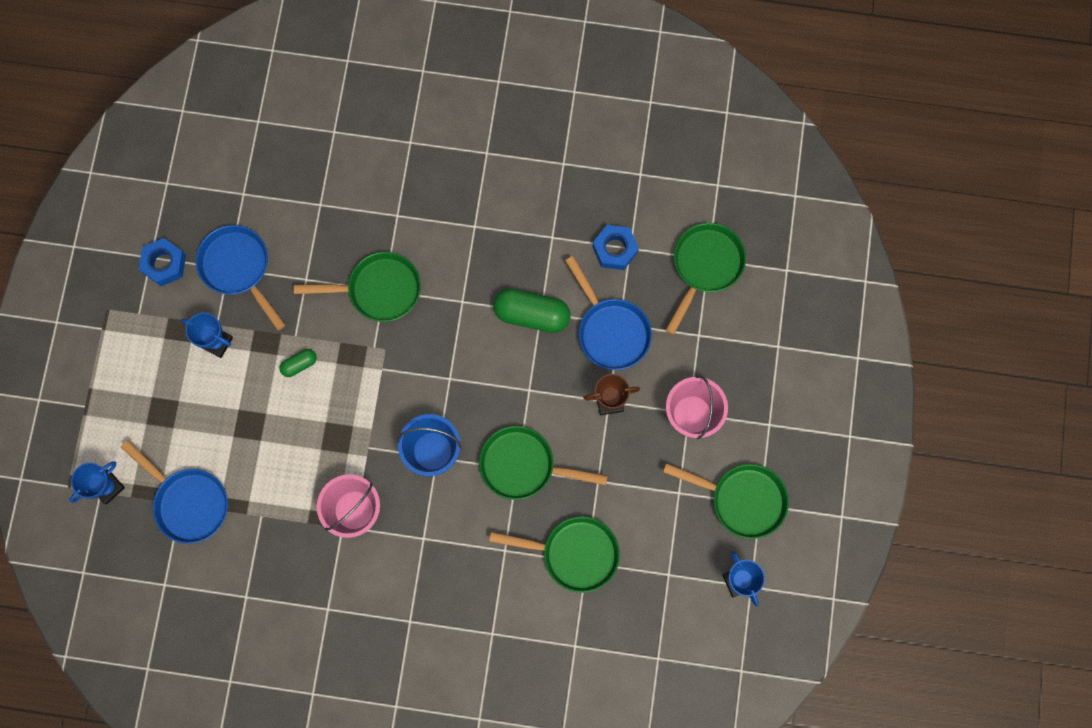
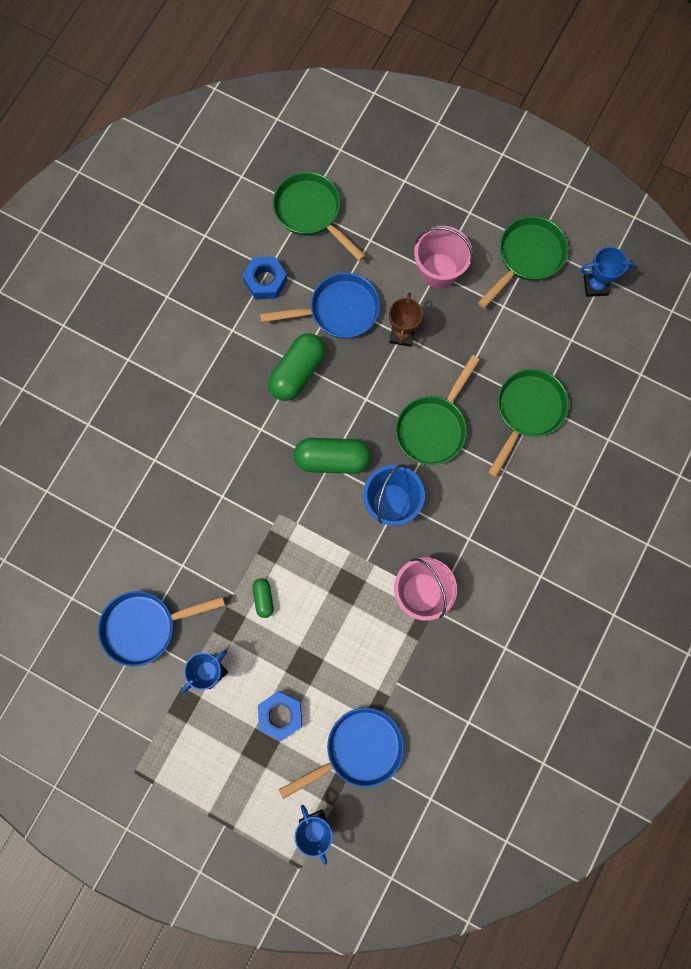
camera: 70 degrees left, 0 degrees up
blue nut [139,238,186,286] -> blue nut moved to [258,691,302,741]
green pan [294,252,421,322] -> none
none -> green capsule [294,438,371,474]

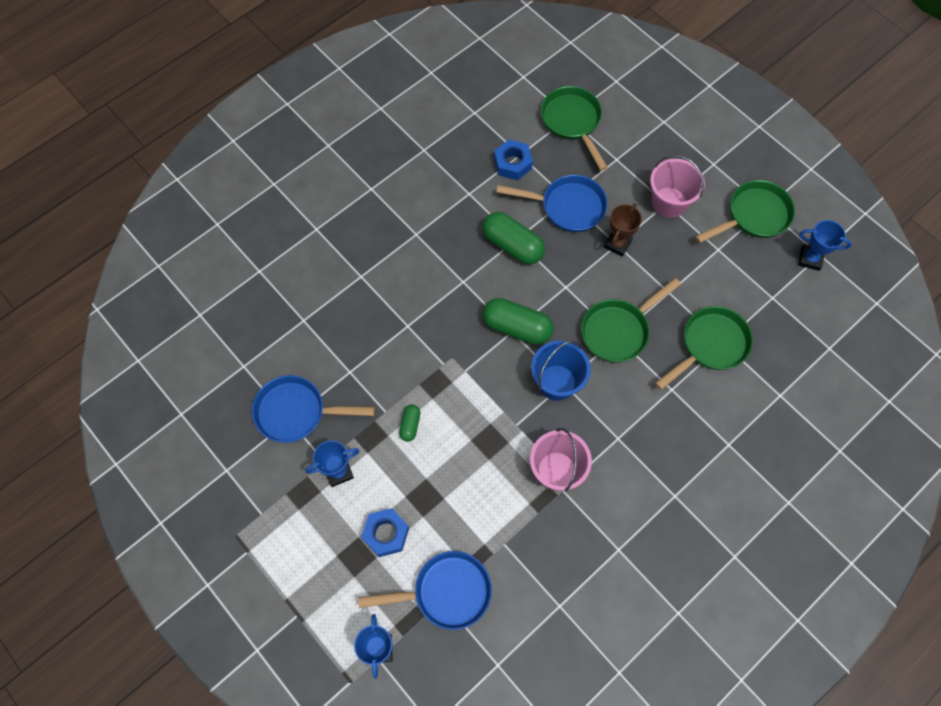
camera: 20 degrees right, 10 degrees down
green capsule [268,333,325,401] -> green capsule turned 75 degrees clockwise [482,212,545,265]

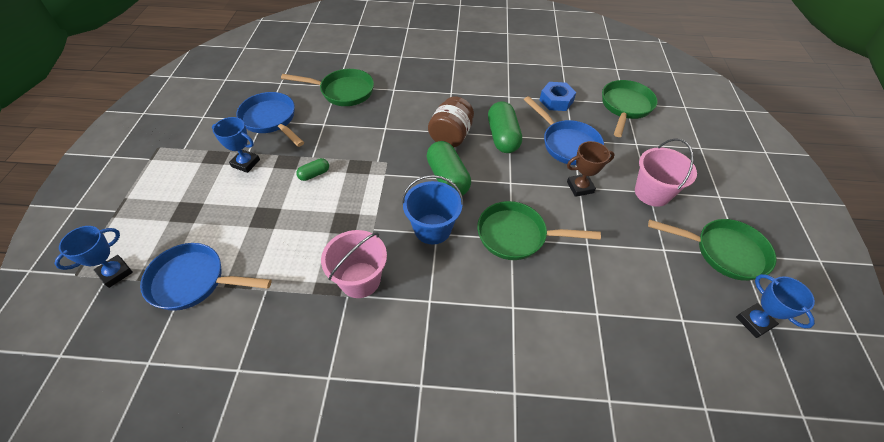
camera: 45 degrees right, 15 degrees down
blue pan [358,551,492,630] -> blue pan turned 150 degrees clockwise [140,243,272,311]
blue nut [361,508,409,557] -> none
green pan [655,306,753,390] -> green pan moved to [281,69,374,106]
none -> brown jar [428,97,474,147]

